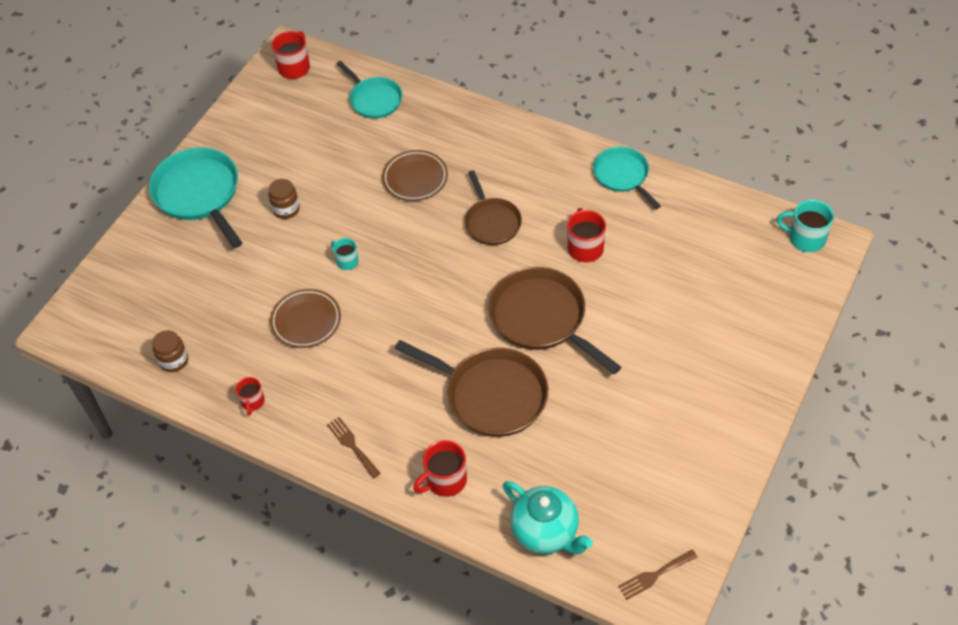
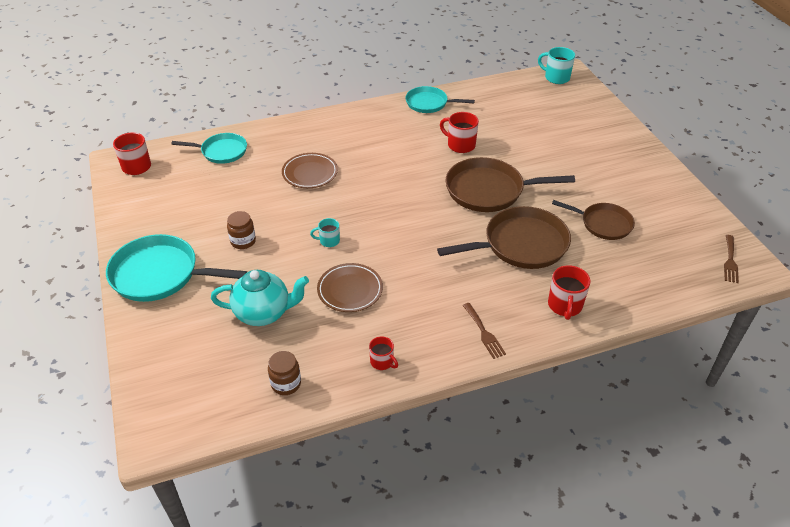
camera: 50 degrees left, 10 degrees down
brown fork [327,417,380,478] -> brown fork turned 120 degrees counterclockwise [463,303,506,359]
brown pan [465,170,522,245] -> brown pan moved to [552,200,635,240]
turquoise teapot [503,481,593,554] -> turquoise teapot moved to [211,270,309,326]
turquoise mug [777,200,834,252] -> turquoise mug turned 60 degrees clockwise [538,47,575,84]

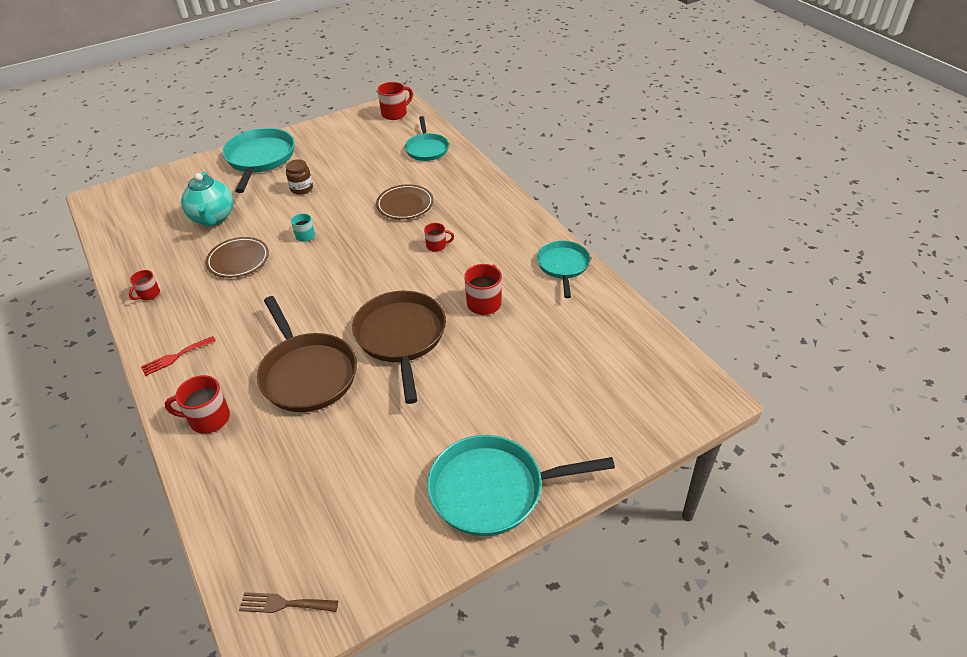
camera: 80 degrees right, 0 degrees up
brown jar [268,351,301,395] -> none
brown fork [463,303,506,359] -> red fork [141,336,216,376]
turquoise mug [538,47,575,84] -> none
brown pan [552,200,635,240] -> none
none -> red mug [424,223,454,252]
none -> turquoise pan [427,435,615,536]

